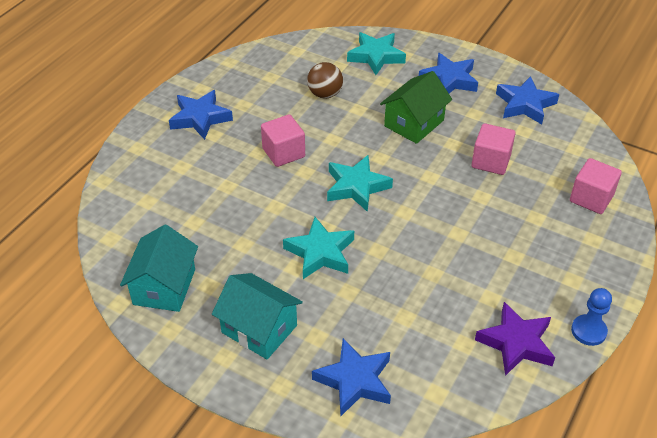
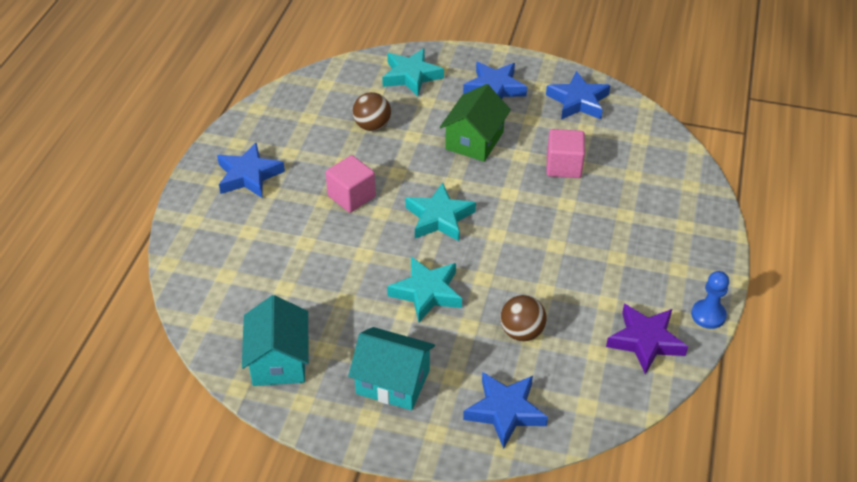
camera: 15 degrees left, 0 degrees up
pink cube [570,158,622,214] -> none
none -> brown ball [500,295,546,341]

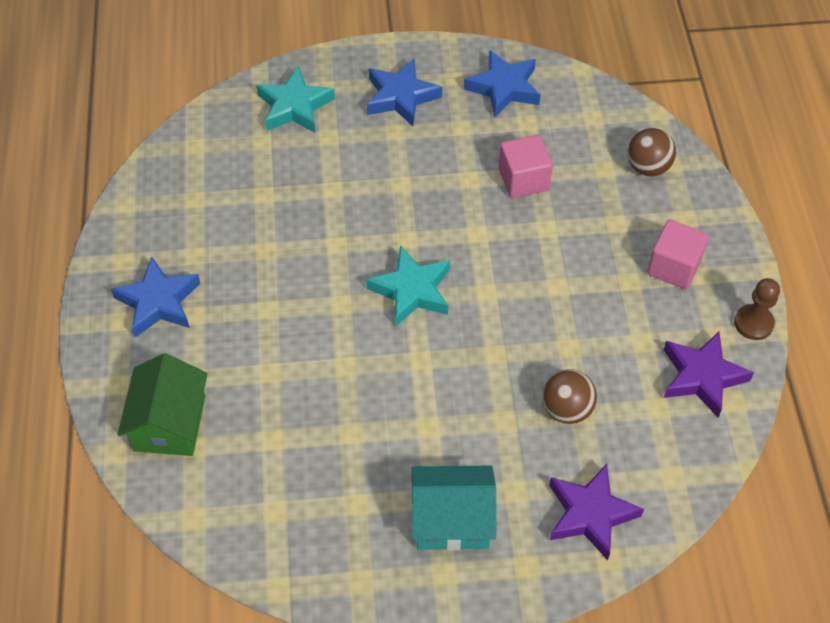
camera: 20 degrees left, 10 degrees up
turquoise house [242,295,309,386] -> none
pink cube [326,155,376,213] -> pink cube moved to [647,220,709,289]
brown ball [352,92,391,131] -> brown ball moved to [627,128,676,176]
turquoise star [387,257,462,322] -> none
green house [440,84,511,162] -> green house moved to [118,353,208,456]
blue star [463,372,548,449] -> purple star [549,464,644,560]
blue pawn [691,271,729,329] -> brown pawn [734,278,780,340]

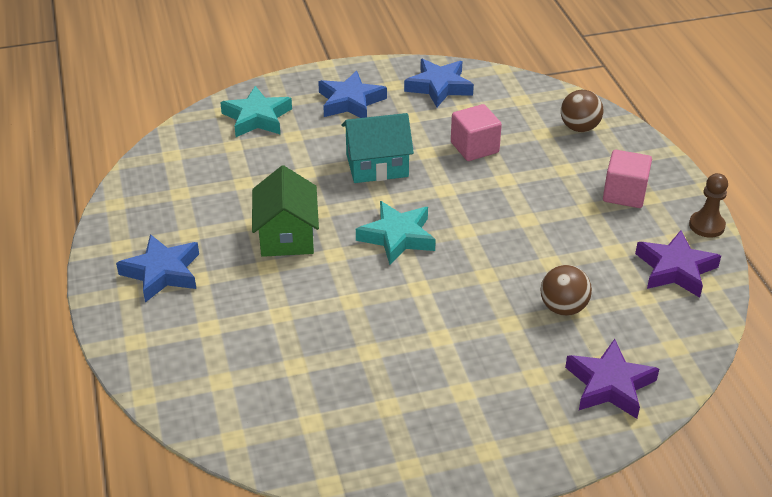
camera: 10 degrees left, 15 degrees down
green house [118,353,208,456] -> green house moved to [252,165,319,257]
turquoise house [412,466,496,551] -> turquoise house moved to [342,113,414,183]

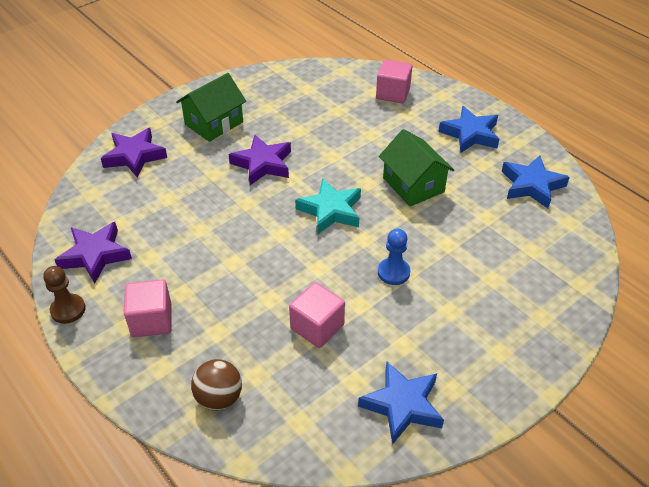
camera: 155 degrees right, 5 degrees up
turquoise star [220,86,292,137] -> none
blue star [318,70,387,118] -> blue star moved to [501,155,570,208]
turquoise house [342,113,414,183] -> blue pawn [378,229,410,285]
brown ball [541,265,592,316] -> none
none -> green house [176,73,246,142]
none -> purple star [229,135,291,185]
none -> pink cube [376,59,412,103]

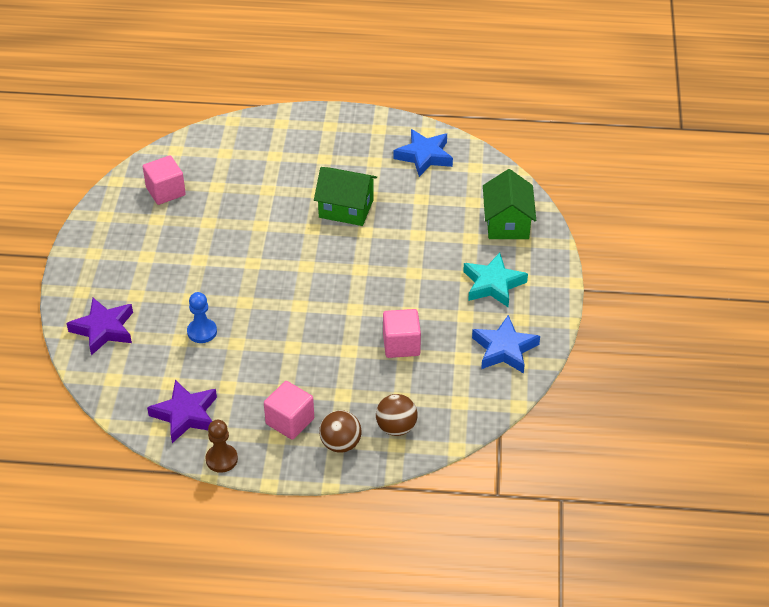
camera: 45 degrees left, 0 degrees up
green house [176,73,246,142] -> green house moved to [483,169,536,239]
purple star [229,135,291,185] -> none
turquoise star [295,178,361,235] -> turquoise star moved to [463,253,528,307]
pink cube [376,59,412,103] -> pink cube moved to [143,156,186,205]
blue pawn [378,229,410,285] -> blue pawn moved to [187,292,217,343]
blue star [439,106,499,153] -> none
none -> brown ball [319,410,362,453]

